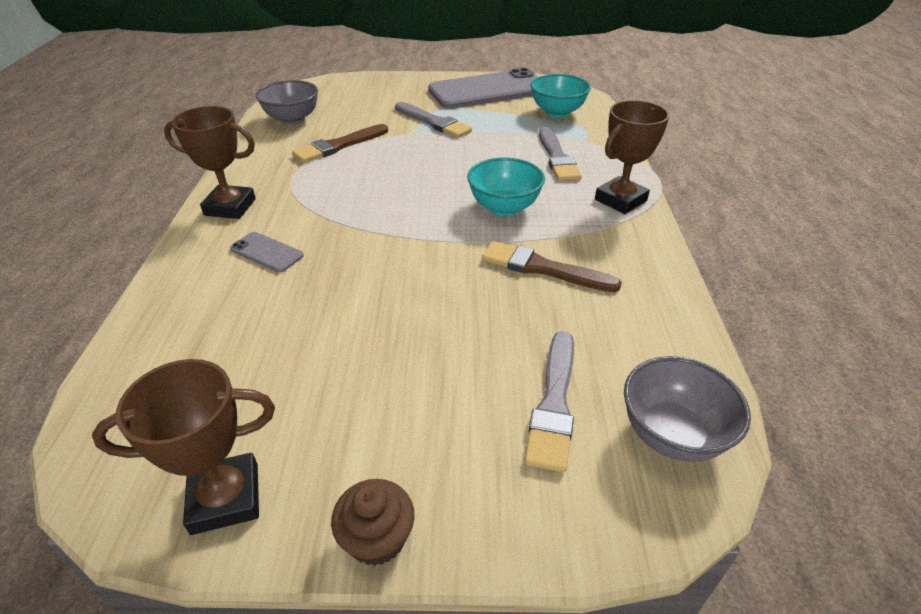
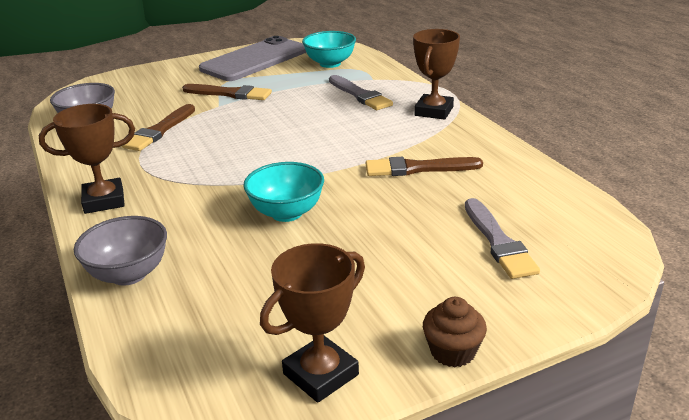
camera: 25 degrees left, 10 degrees down
grey phone [230,232,304,272] -> none
grey brush [395,102,472,138] -> brown brush [182,84,272,100]
turquoise bowl [467,158,545,216] -> turquoise bowl moved to [243,162,324,222]
grey bowl [624,356,751,462] -> grey bowl moved to [74,216,167,286]

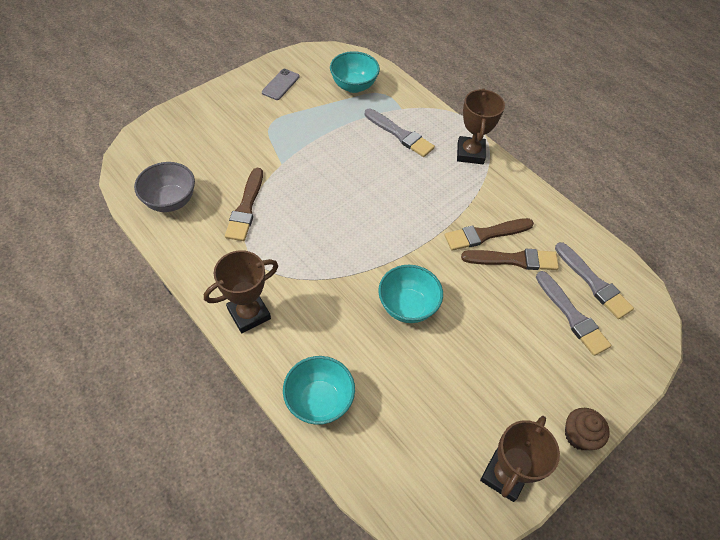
camera: 20 degrees left, 25 degrees up
grey bowl [74,216,167,286] -> turquoise bowl [283,356,355,425]
brown brush [182,84,272,100] -> brown brush moved to [461,249,559,270]
grey phone [199,36,306,81] -> grey phone [262,69,299,100], size x0.42
none -> grey brush [555,242,634,319]

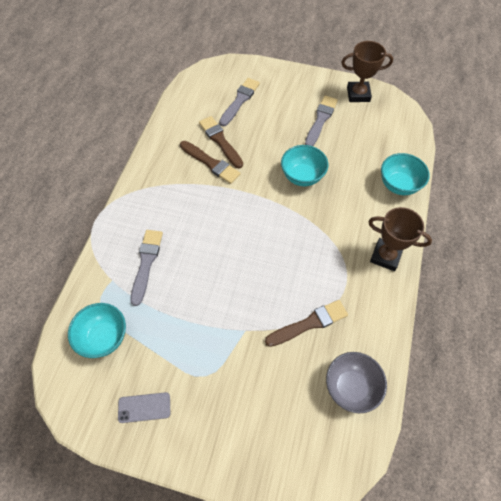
camera: 120 degrees left, 5 degrees up
brown trophy [457,88,505,164] -> none
grey brush [555,242,634,319] -> grey brush moved to [305,96,338,146]
brown cupcake [565,408,610,450] -> none

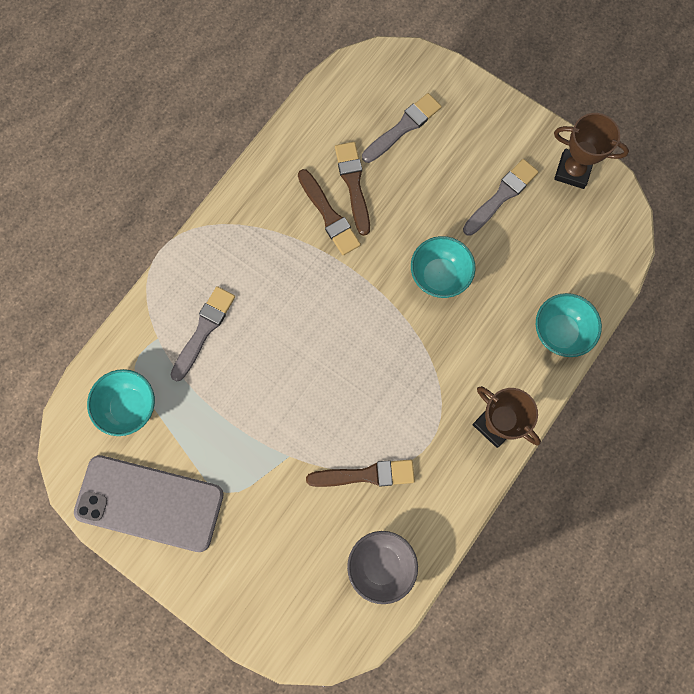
camera: 20 degrees right, 15 degrees up
grey phone [118,392,170,423] -> grey phone [74,455,224,552], size x2.39

